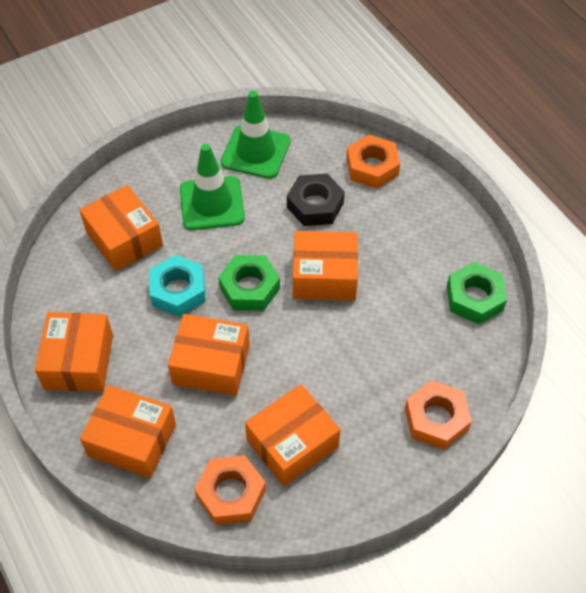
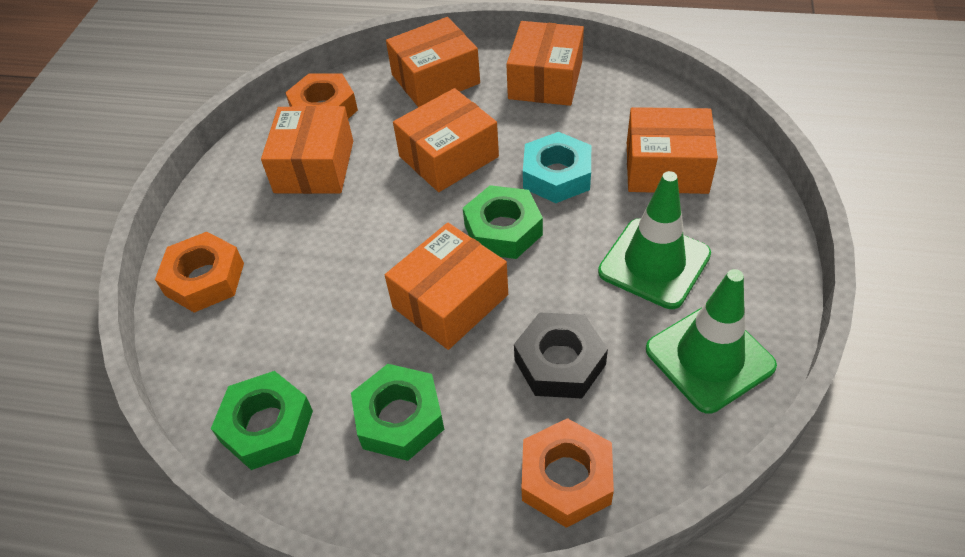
camera: 135 degrees right, 5 degrees down
orange box [35,312,113,392] -> orange box turned 60 degrees clockwise [506,21,584,106]
none -> green nut [351,364,444,461]

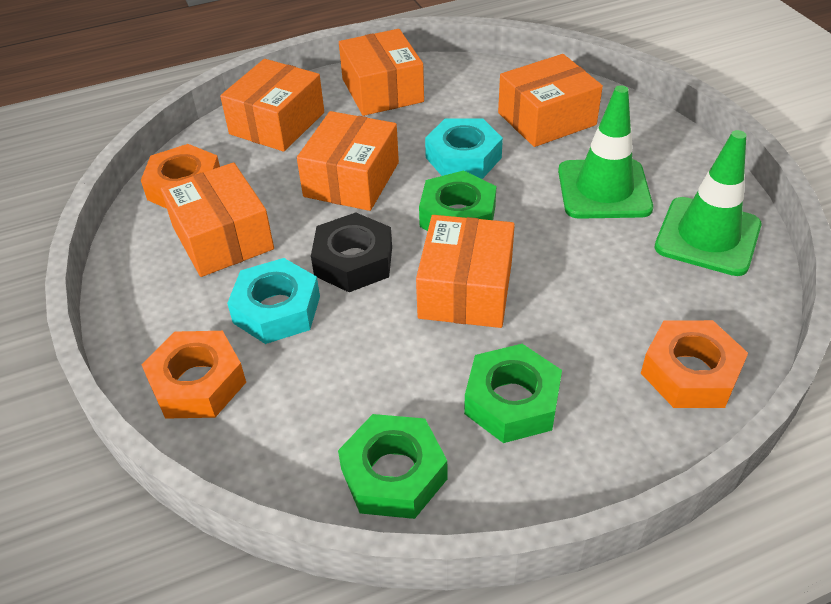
camera: 35 degrees left, 5 degrees down
black nut [514,312,608,398] -> black nut moved to [311,212,392,292]
none -> turquoise nut [227,258,320,344]

